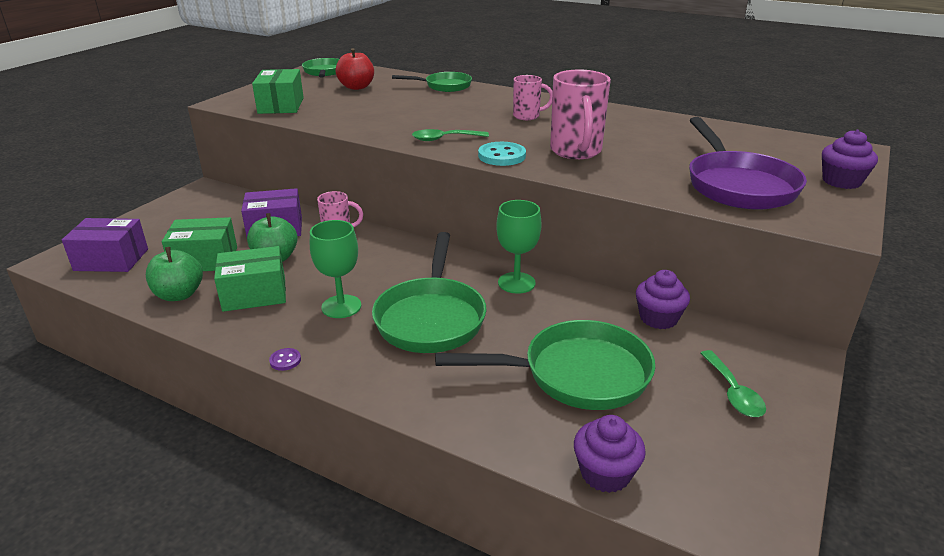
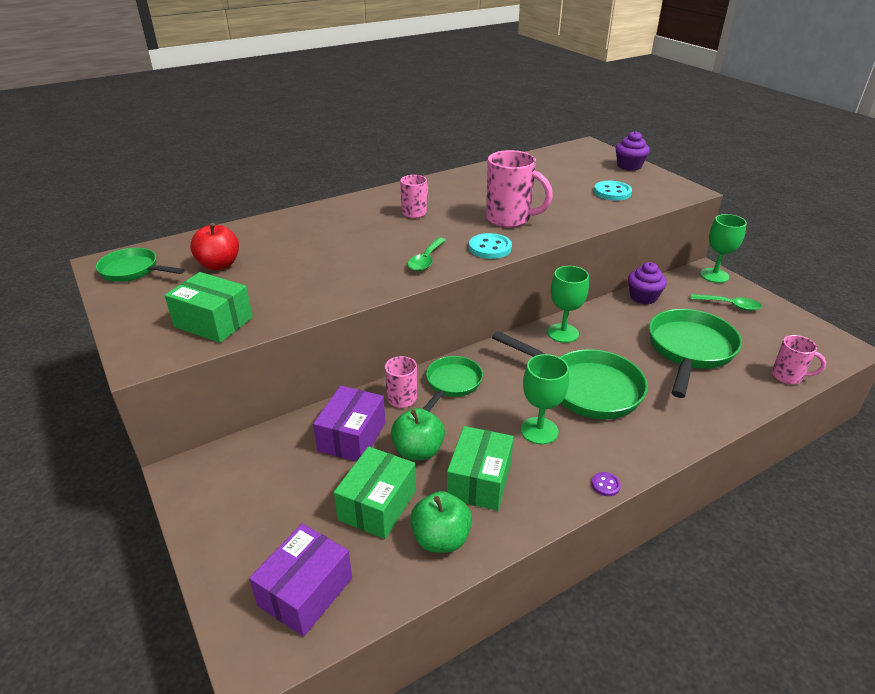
camera: 60 degrees left, 5 degrees up
green pan [392,72,472,92] -> green pan moved to [423,356,483,411]
purple cupcake [574,415,646,493] -> pink mug [772,335,826,384]
purple pan [689,117,807,210] -> turquoise button [594,181,632,201]
none -> green goblet [700,214,747,283]

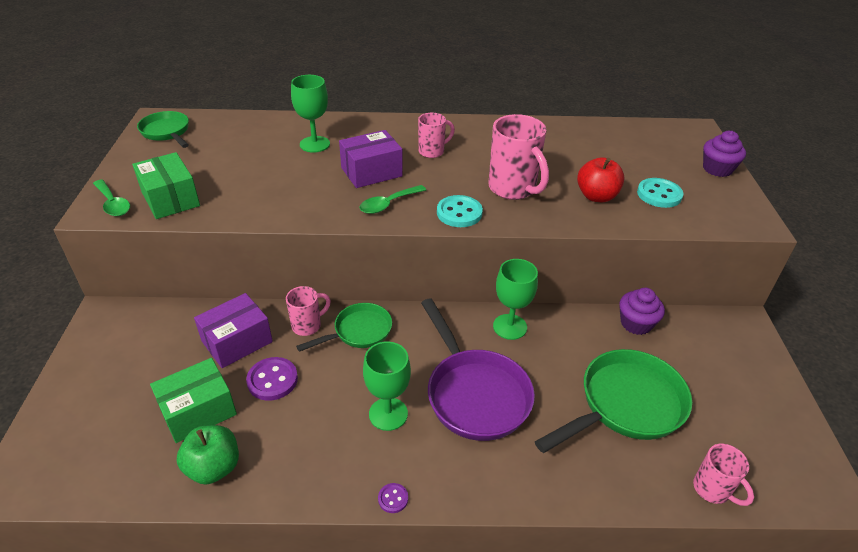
camera: 30 degrees right, 5 degrees up
red apple [190,223,239,270] -> red apple moved to [577,157,625,202]
purple box [249,524,352,637] -> purple box moved to [339,130,403,188]
green apple [391,408,445,460] -> purple button [246,357,298,401]
green box [447,426,514,511] -> none
green pan [492,331,648,419] -> purple pan [421,298,535,441]
green spoon [691,294,762,311] -> green spoon moved to [93,179,130,216]
green goblet [700,214,747,283] -> green goblet moved to [291,75,330,153]

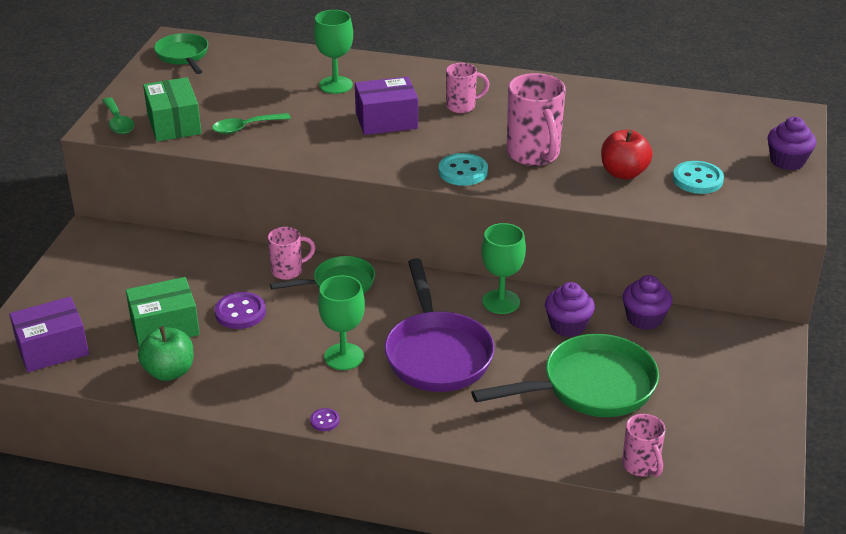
camera: 15 degrees right, 5 degrees down
purple box [194,293,273,368] -> purple box moved to [9,297,89,372]
green spoon [359,185,426,214] -> green spoon moved to [212,113,291,134]
none -> purple cupcake [545,282,595,337]

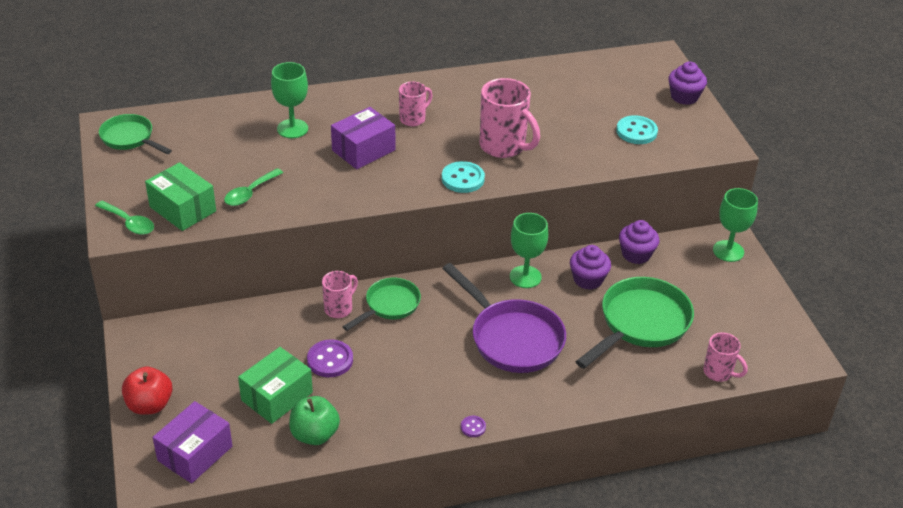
camera: 30 degrees left, 5 degrees up
green goblet [318,275,365,370] -> green goblet moved to [713,188,758,262]
red apple [601,130,653,180] -> red apple moved to [122,366,172,415]

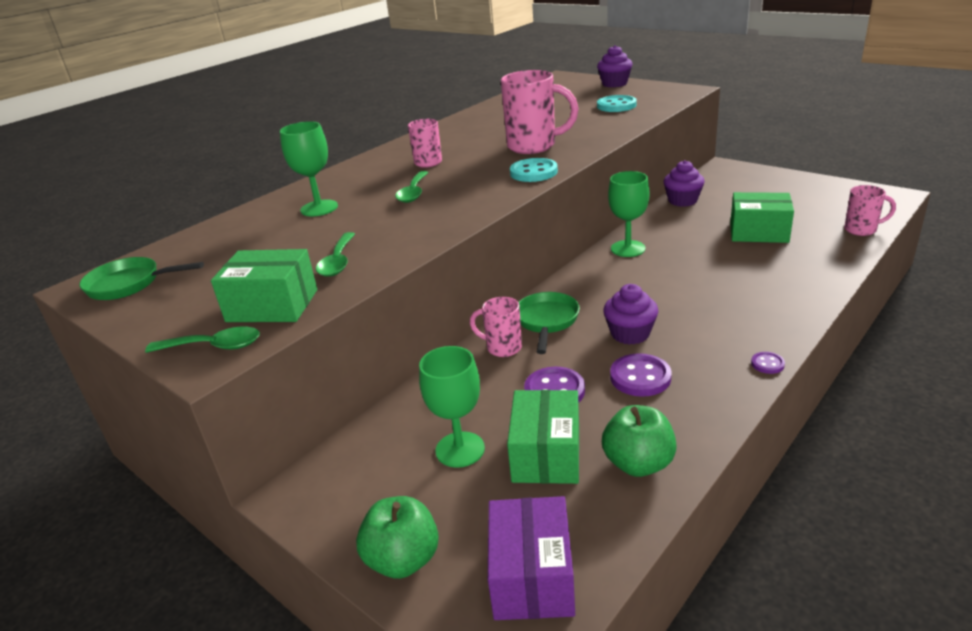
camera: 30 degrees left, 10 degrees down
red apple [122,366,172,415] -> green apple [356,496,439,579]
pink mug [322,271,358,318] -> pink mug turned 75 degrees counterclockwise [470,297,522,357]
purple box [331,107,395,169] -> green spoon [395,171,429,203]
purple pan [442,263,566,373] -> none
purple cupcake [570,245,611,290] -> purple cupcake moved to [603,284,658,345]
green pan [576,277,694,369] -> green box [730,192,794,243]
green goblet [713,188,758,262] -> green goblet moved to [419,346,485,468]
none -> purple button [610,353,672,397]

